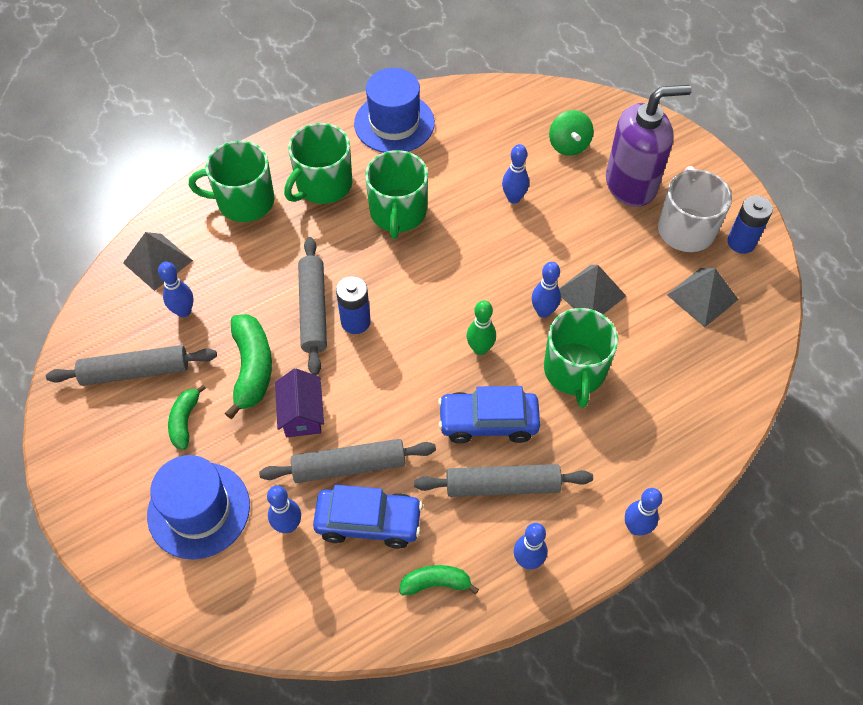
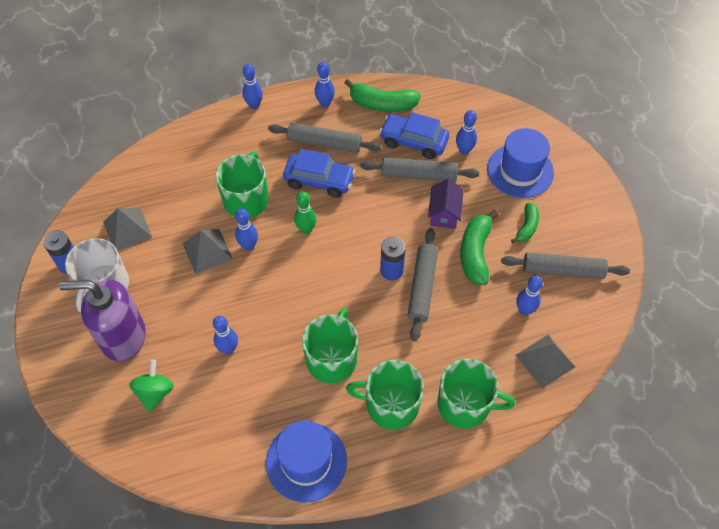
camera: 165 degrees left, 0 degrees up
green mug [284,123,352,204] -> green mug turned 135 degrees counterclockwise [346,360,424,430]
green banana [399,565,479,595] -> green banana [344,79,421,112], size x1.66

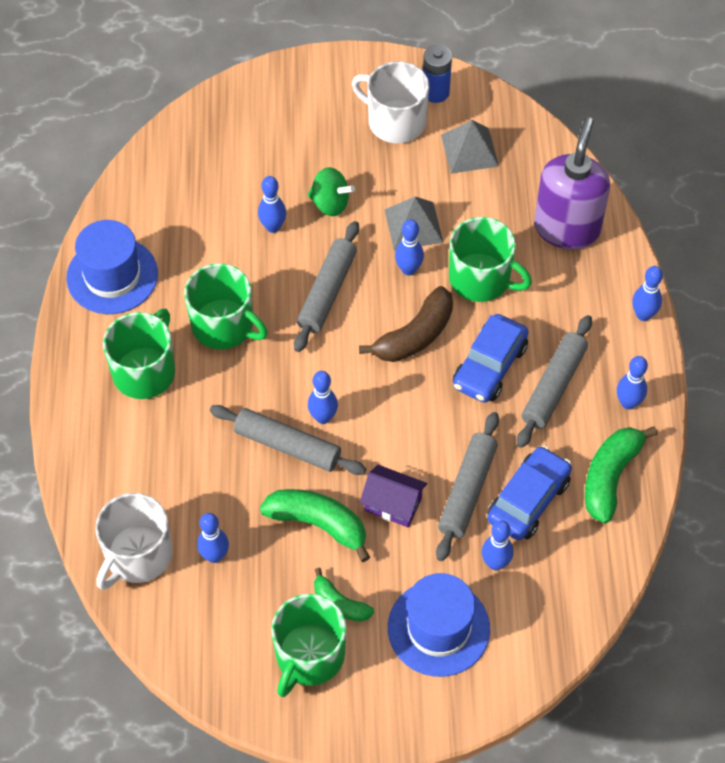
camera: 105 degrees right, 0 degrees up
purple soap dispenser [59,280,146,362] -> purple soap dispenser moved to [534,117,610,249]
green spinning top [129,360,174,412] -> green spinning top moved to [308,167,355,216]
green bowling pin [294,192,316,234] -> brown banana [359,286,453,362]
blue battery [380,237,406,281] -> blue bowling pin [308,371,338,424]
green mug [438,359,515,429] -> green mug moved to [271,594,346,697]
grey rolling pin [501,252,630,279] -> grey rolling pin moved to [294,221,359,352]
grey pyramid [516,334,575,389] -> white mug [95,493,172,590]

